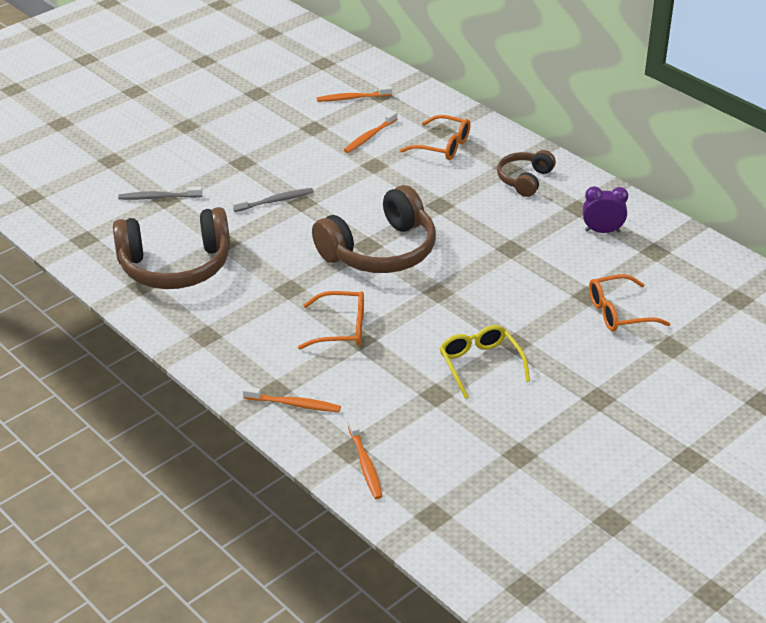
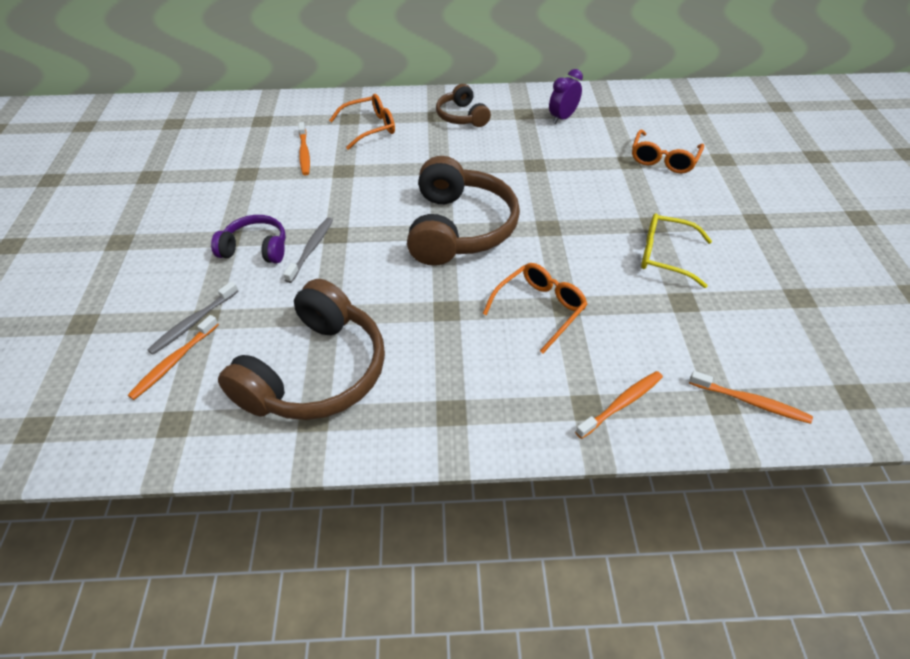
camera: 50 degrees left, 10 degrees up
orange toothbrush [317,86,392,102] -> orange toothbrush moved to [128,315,219,400]
none -> purple headphones [211,215,286,264]

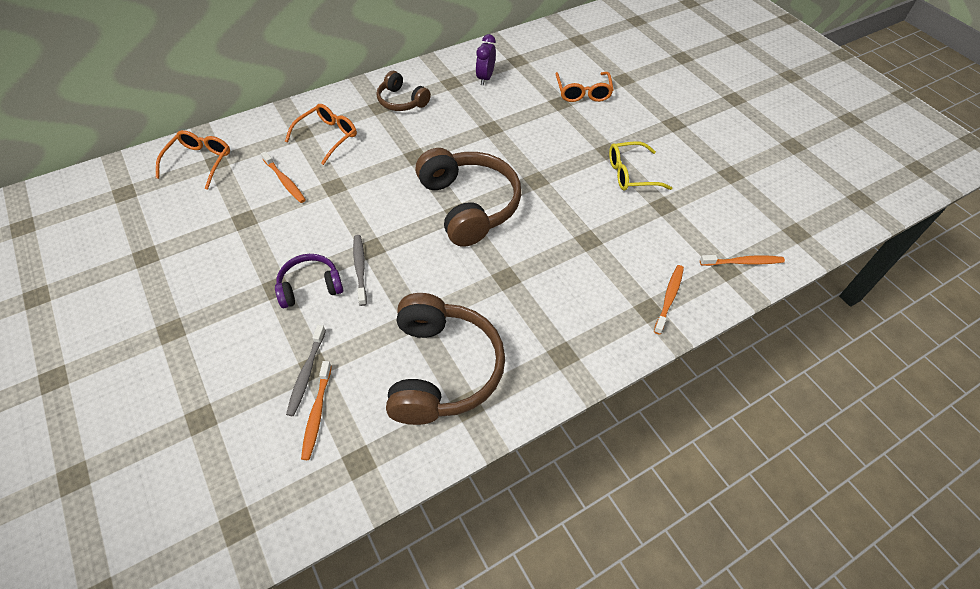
camera: 30 degrees left, 5 degrees up
orange glasses [483,263,587,353] -> orange glasses moved to [156,130,230,190]

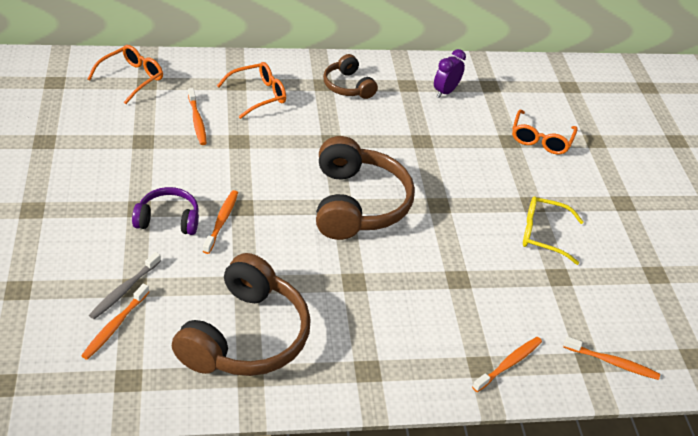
camera: 20 degrees right, 10 degrees down
grey toothbrush [353,235,367,306] -> orange toothbrush [203,190,238,254]

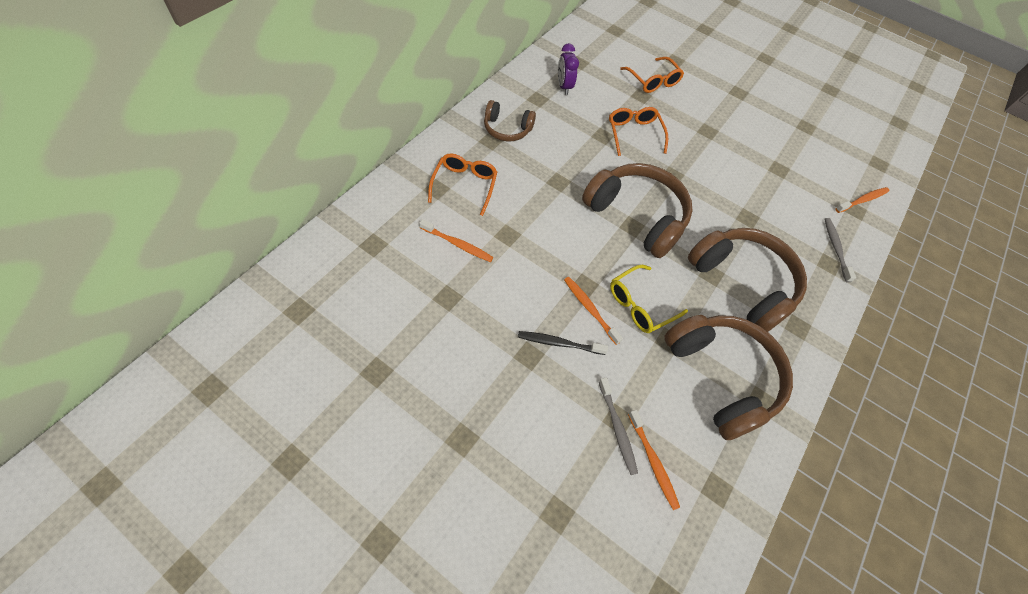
camera: 50 degrees left, 15 degrees up
orange glasses [87,45,163,104] -> orange glasses moved to [609,107,668,156]
purple headphones [132,187,199,235] -> black toothbrush [518,331,608,355]
orange toothbrush [472,337,542,392] -> grey toothbrush [824,218,856,283]
yellow glasses [523,196,584,265] -> yellow glasses moved to [610,265,688,333]
none -> brown headphones [688,228,807,332]

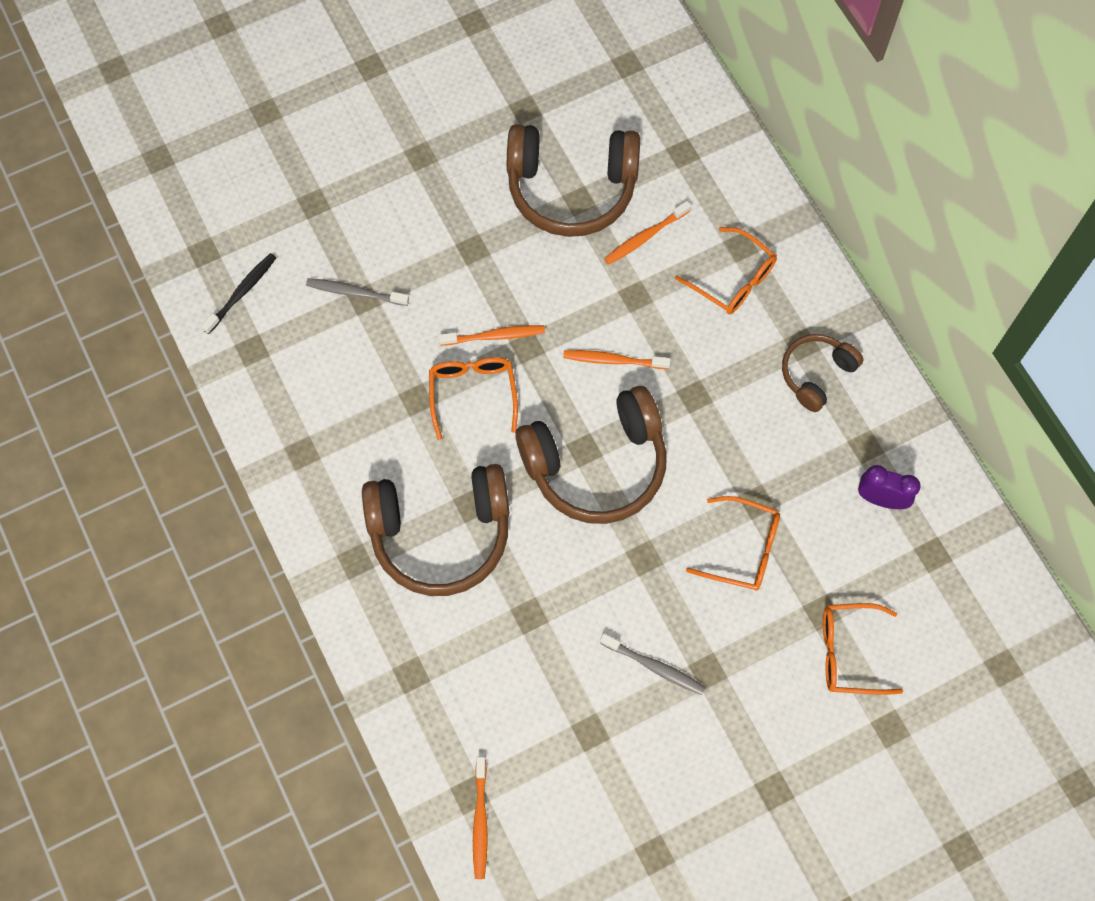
camera: 125 degrees right, 10 degrees up
black toothbrush [518,331,608,355] -> black toothbrush moved to [201,253,276,334]
yellow glasses [610,265,688,333] -> orange glasses [429,357,518,440]
orange toothbrush [628,410,680,510] -> orange toothbrush moved to [563,350,671,369]
brown headphones [665,315,793,440] -> brown headphones moved to [507,124,640,237]
grey toothbrush [824,218,856,283] -> grey toothbrush moved to [600,634,706,695]

